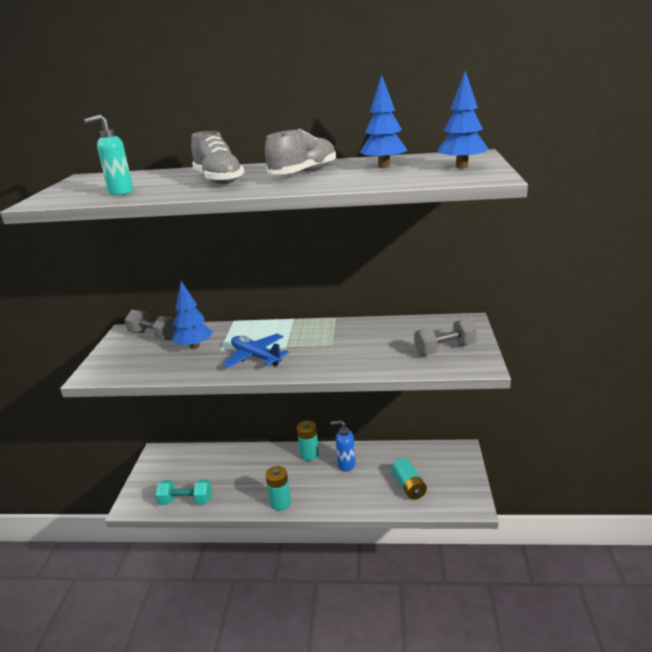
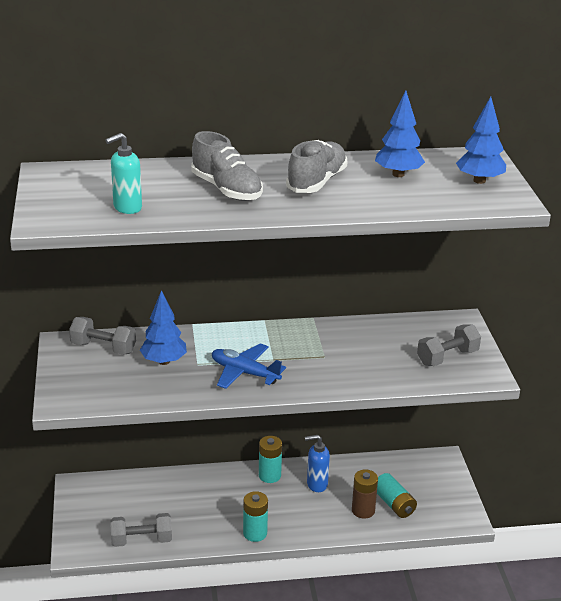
camera: 15 degrees left, 5 degrees up
turquoise dumbbell [156,480,212,505] -> grey dumbbell [110,513,172,547]
none -> brown battery [352,469,378,519]

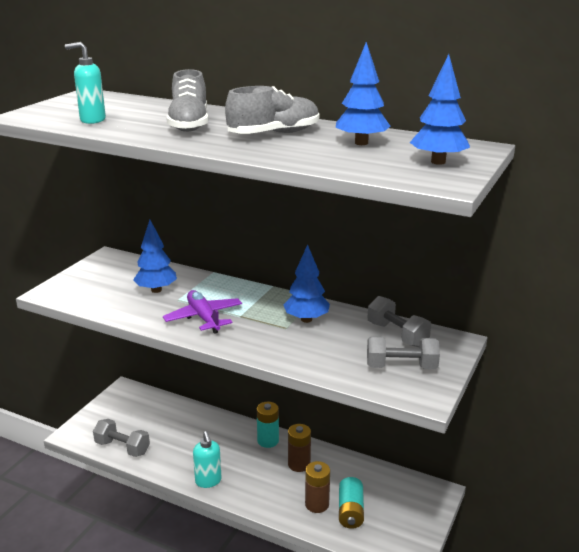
camera: 35 degrees right, 5 degrees down
grey dumbbell [69,317,136,355] -> grey dumbbell moved to [367,296,431,347]
blue plane [212,343,286,389] -> purple plane [163,290,242,334]
turquoise battery [243,491,268,542] -> turquoise soap dispenser [193,431,222,488]
blue soap dispenser [305,435,330,492] -> brown battery [288,424,311,472]
none -> blue tree [284,244,330,323]

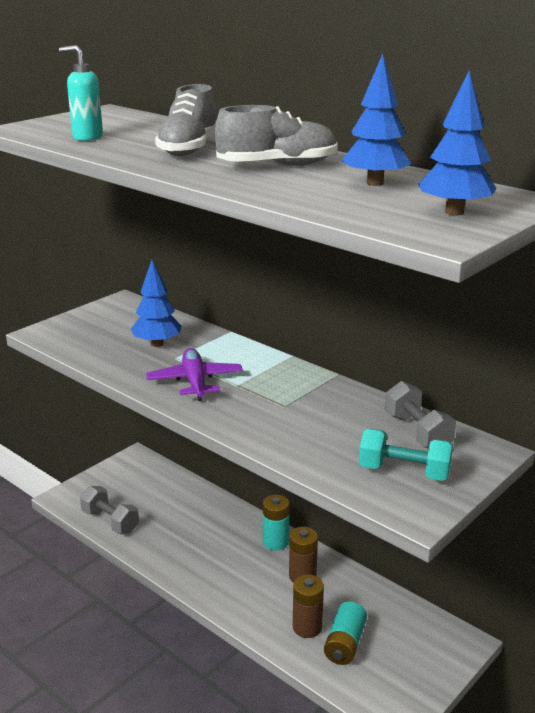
camera: 15 degrees right, 0 degrees up
turquoise soap dispenser [193,431,222,488] -> none
blue tree [284,244,330,323] -> none
grey dumbbell [367,337,440,369] -> turquoise dumbbell [359,429,453,481]

